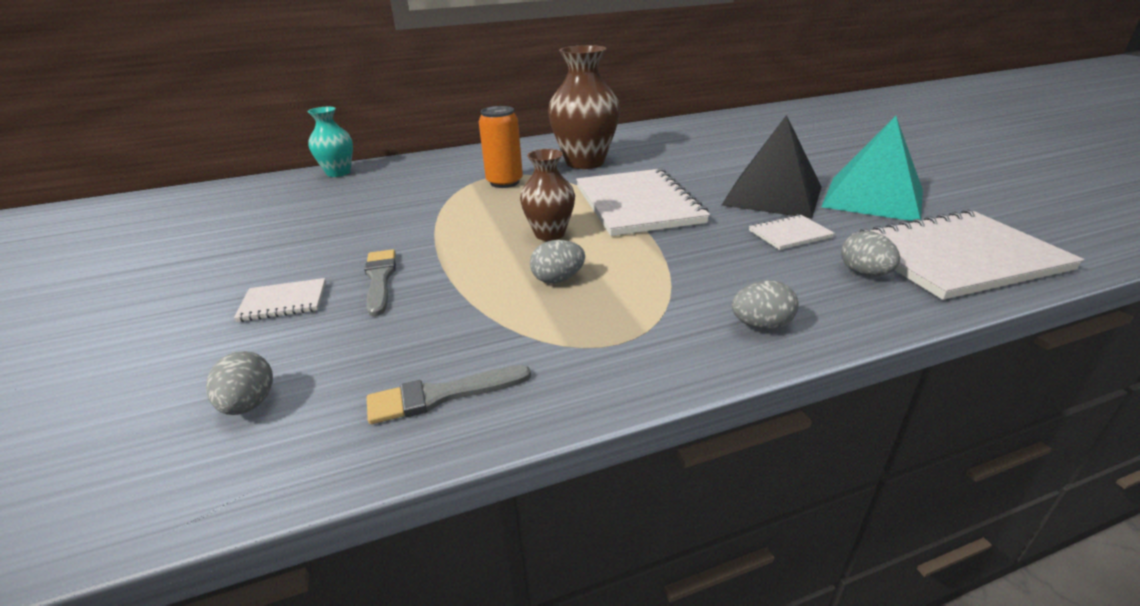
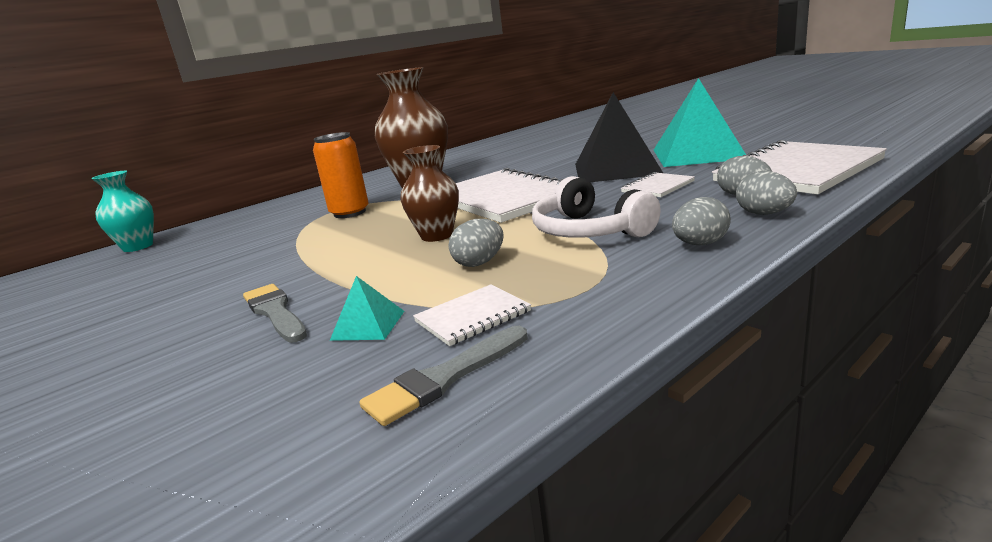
camera: 20 degrees left, 10 degrees down
grey egg [206,351,273,415] -> grey egg moved to [736,171,797,215]
white notebook [234,278,326,322] -> white notebook moved to [413,284,531,346]
none -> turquoise pyramid [330,276,404,341]
none -> white headphones [532,176,661,238]

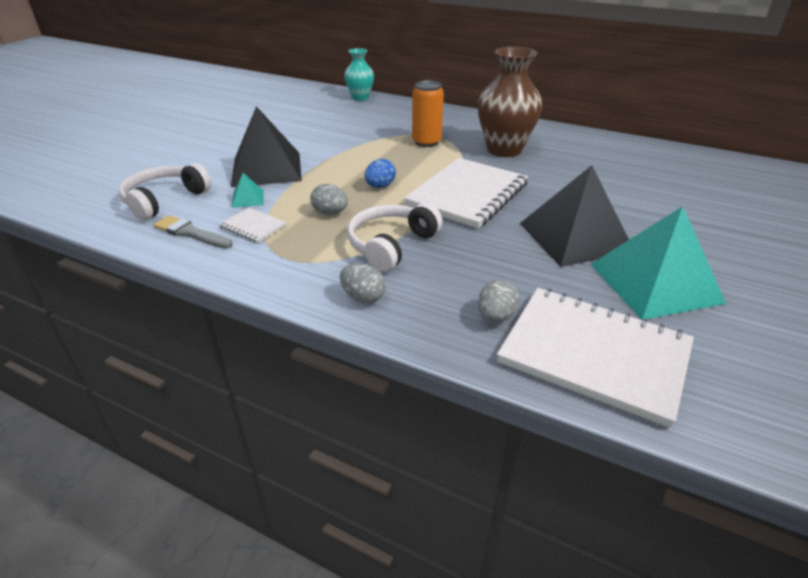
camera: 65 degrees right, 15 degrees up
grey brush [243,284,307,343] -> black pyramid [231,106,302,187]
brown vase [400,145,459,242] -> blue egg [365,159,396,188]
white notebook [621,172,695,197] -> none
grey egg [736,171,797,215] -> none
none -> white headphones [118,163,211,221]

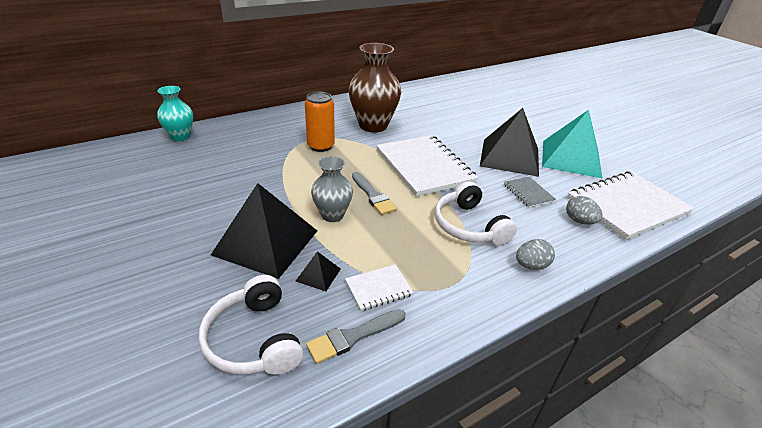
camera: 60 degrees left, 0 degrees up
turquoise pyramid [232,173,264,208] -> black pyramid [296,251,341,291]
grey egg [310,184,348,215] -> none
blue egg [365,159,396,188] -> grey brush [352,172,397,215]
none -> grey vase [311,156,353,222]
none -> grey notebook [504,177,556,208]

